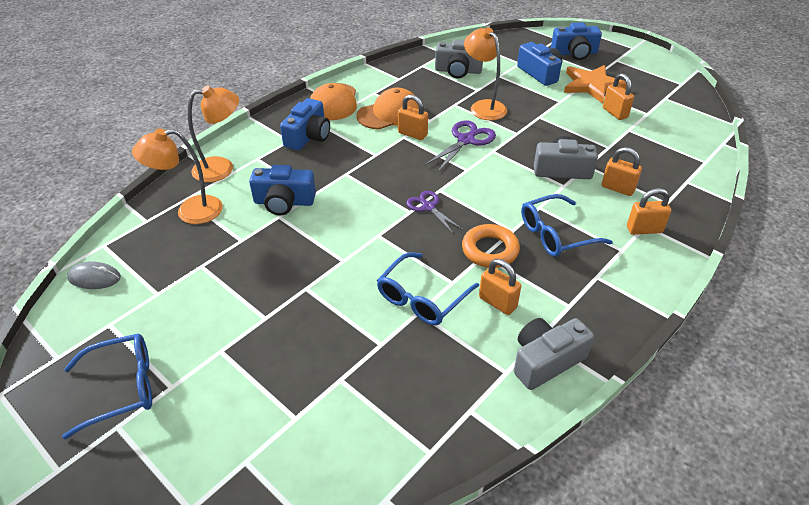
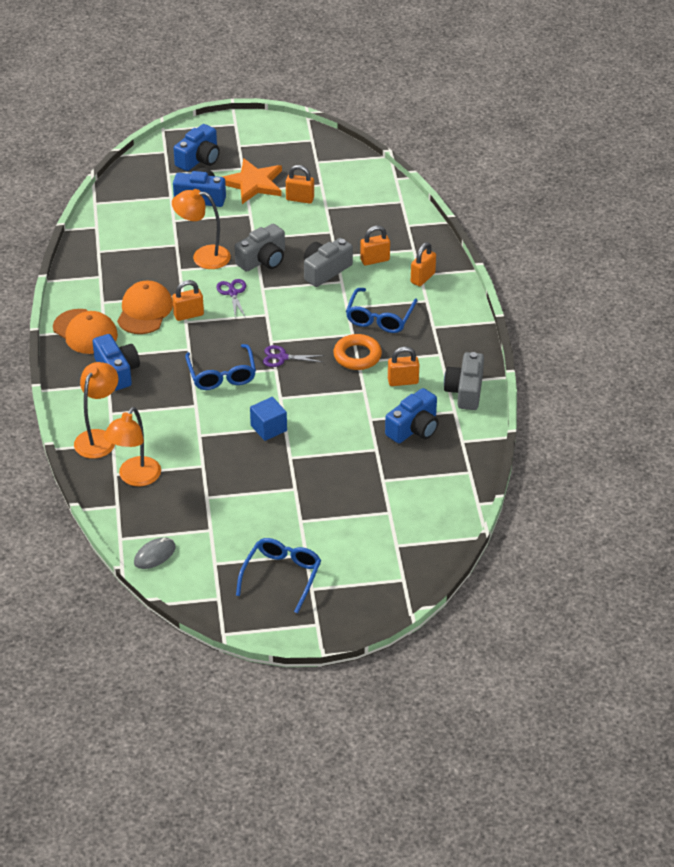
camera: 50 degrees left, 0 degrees up
blue camera [249,165,316,215] -> blue camera moved to [385,388,439,443]
blue glasses [377,252,479,325] -> blue glasses moved to [185,344,256,390]
purple scissors [424,120,496,173] -> purple scissors [216,279,246,318], size x0.67
grey camera [435,39,483,78] -> grey camera moved to [235,224,285,272]
none -> blue cube [250,397,287,441]

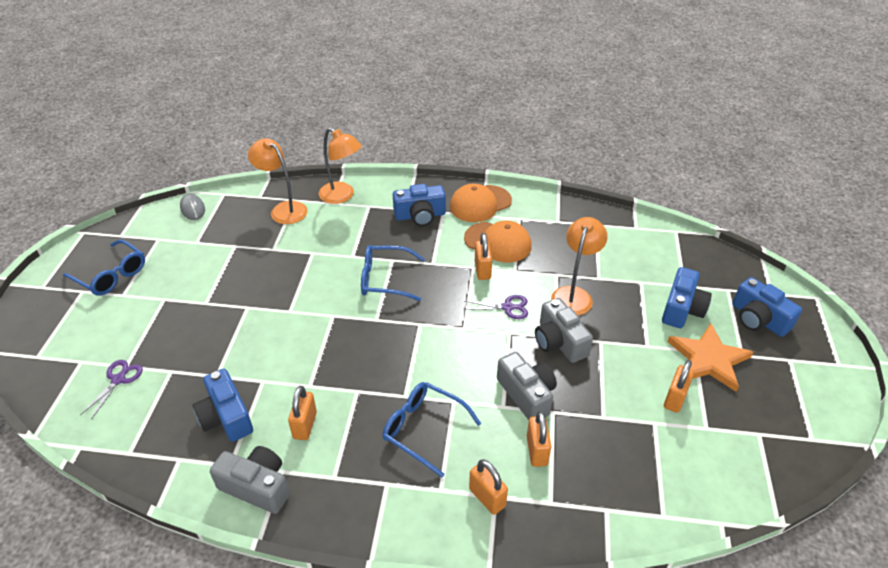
camera: 105 degrees right, 0 degrees up
blue cube [250,397,287,441] -> none
purple scissors [263,345,325,367] -> purple scissors moved to [80,360,143,419]
orange ring [334,334,382,370] -> none

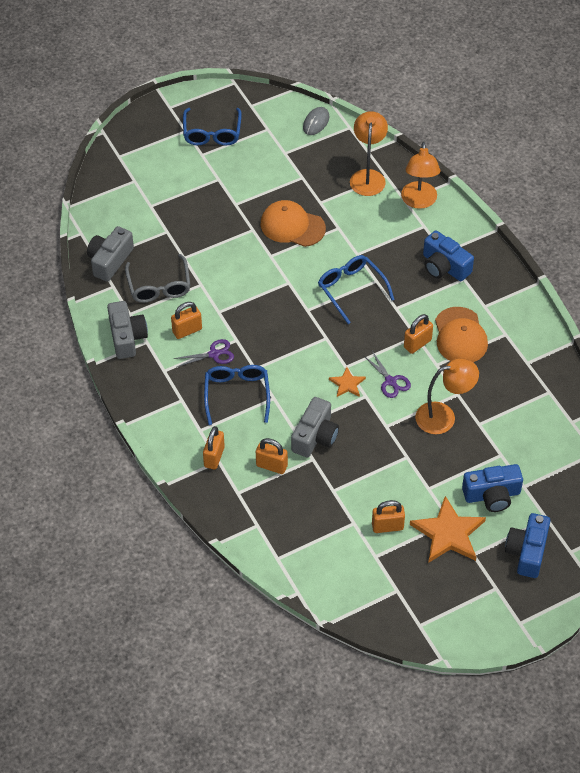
camera: 55 degrees right, 10 degrees up
purple scissors [80,360,143,419] -> purple scissors moved to [173,339,234,367]
blue camera [193,369,253,442] -> grey glasses [125,254,190,303]
orange cap [450,184,512,222] -> orange cap moved to [261,200,326,247]
orange padlock [527,411,552,467] -> orange padlock turned 60 degrees clockwise [256,438,288,474]
grey camera [535,298,593,363] -> grey camera moved to [87,226,134,282]
none -> orange star [329,367,366,397]

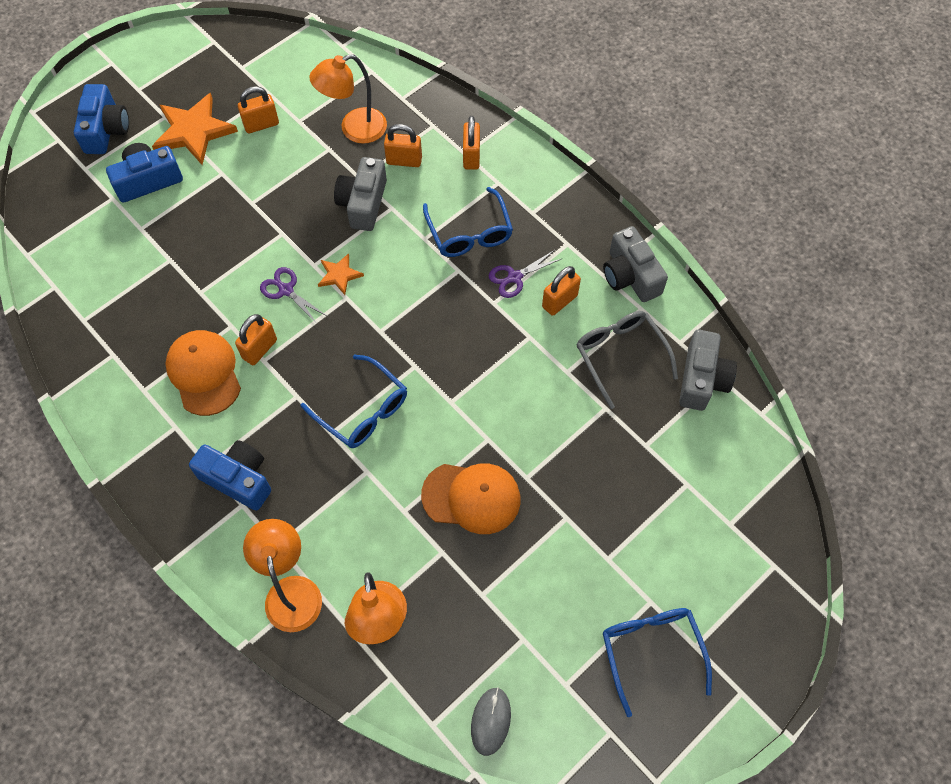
camera: 165 degrees right, 10 degrees up
orange lamp [415,359,479,434] -> orange lamp moved to [309,54,387,144]

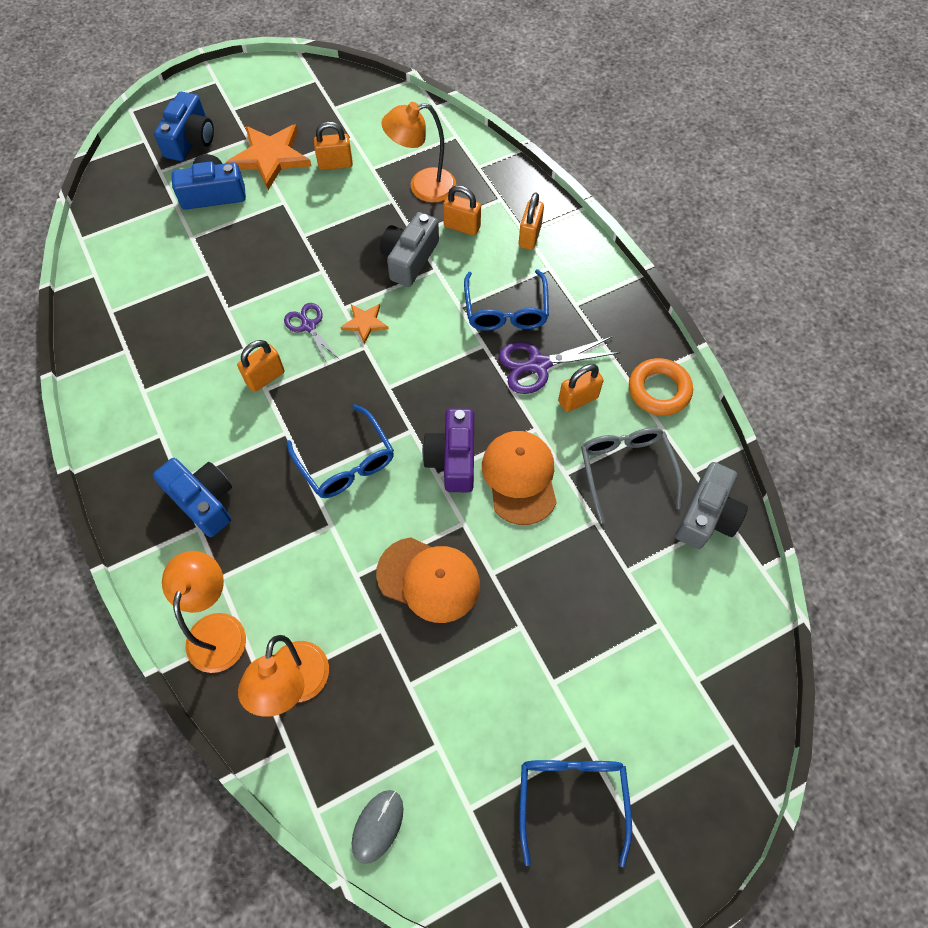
camera: 15 degrees right, 0 degrees up
orange cap [166,330,241,416] -> orange cap moved to [482,431,557,525]
purple scissors [489,250,563,298] -> purple scissors [499,337,620,394], size x1.50
grey camera [603,226,668,302] -> orange ring [629,358,693,416]
none -> purple camera [422,408,474,492]

